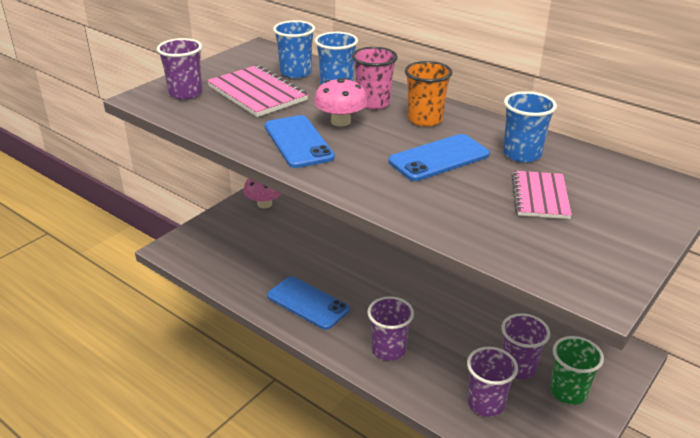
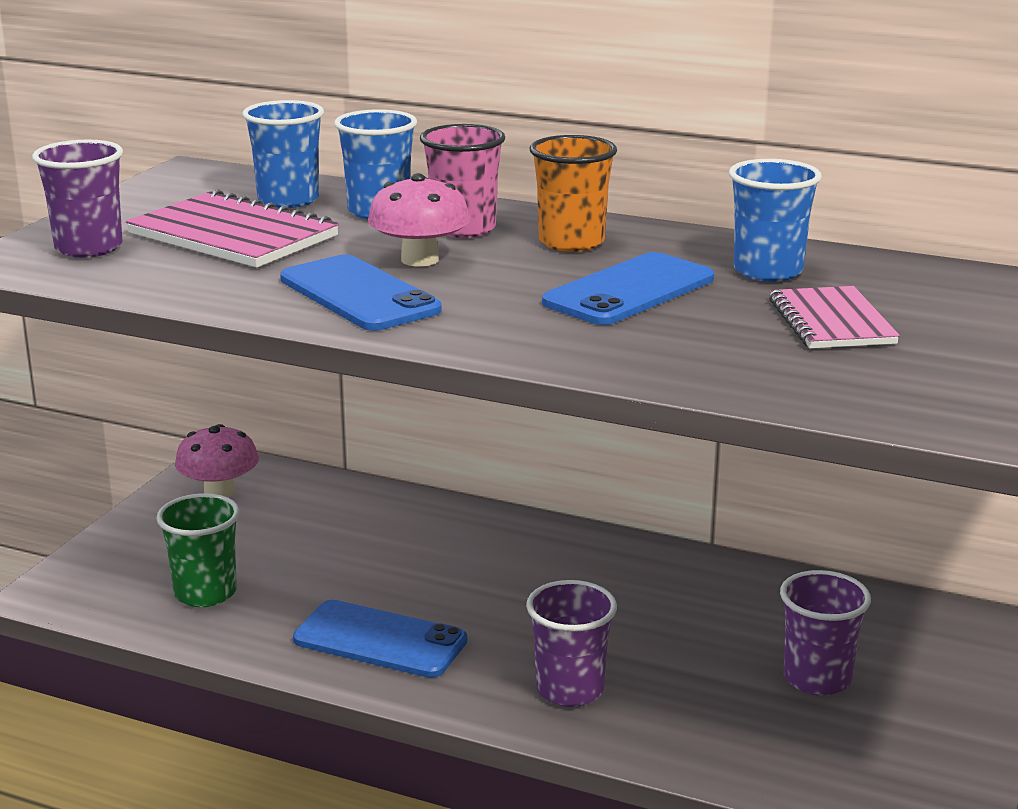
camera: 15 degrees left, 10 degrees down
purple cup [467,347,518,417] -> none
green cup [550,336,604,405] -> green cup moved to [156,493,240,607]

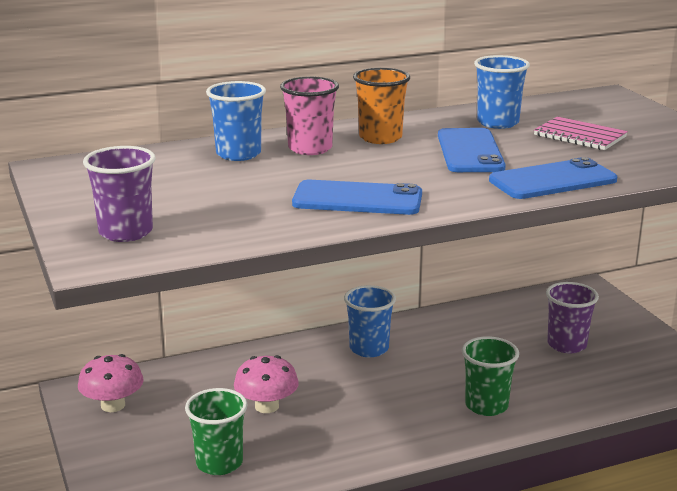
camera: 45 degrees left, 0 degrees up
pink notebook [126,190,339,268] -> none
blue cup [242,100,324,208] -> blue cup moved to [344,285,396,357]
blue phone [293,600,467,678] -> blue phone moved to [489,157,617,199]
pink mushroom [368,173,470,266] -> pink mushroom moved to [234,355,299,413]
purple cup [526,580,617,707] -> green cup [462,336,519,416]

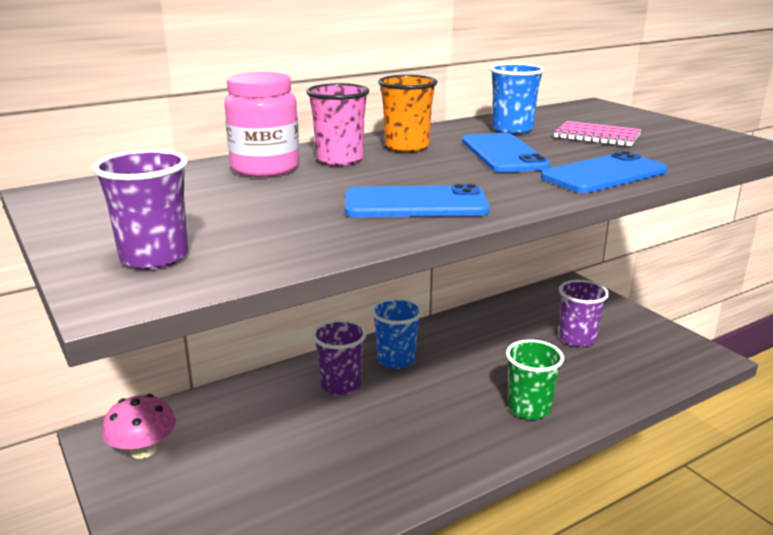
camera: 10 degrees left, 0 degrees up
green cup [185,388,248,475] -> none
blue cup [206,81,266,161] -> pink jar [224,72,299,177]
pink mushroom [234,355,299,413] -> none
none -> purple cup [312,320,367,395]

